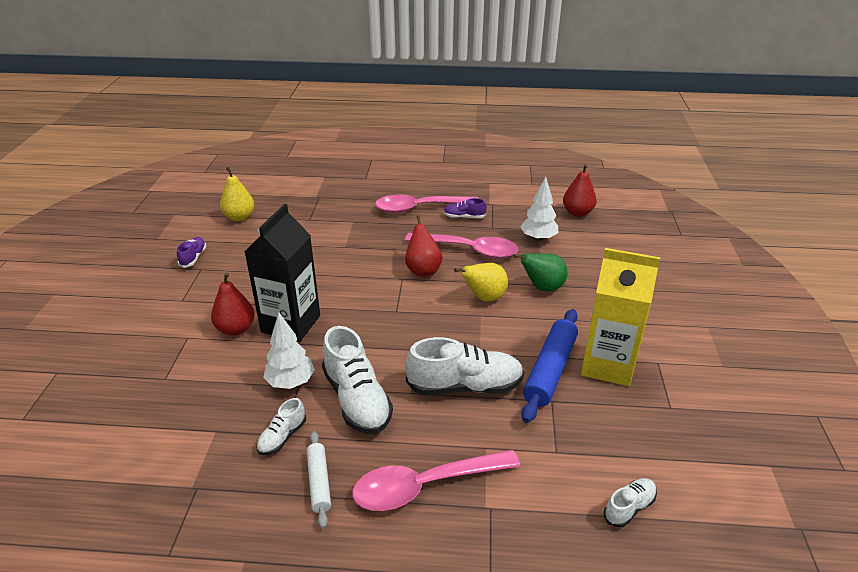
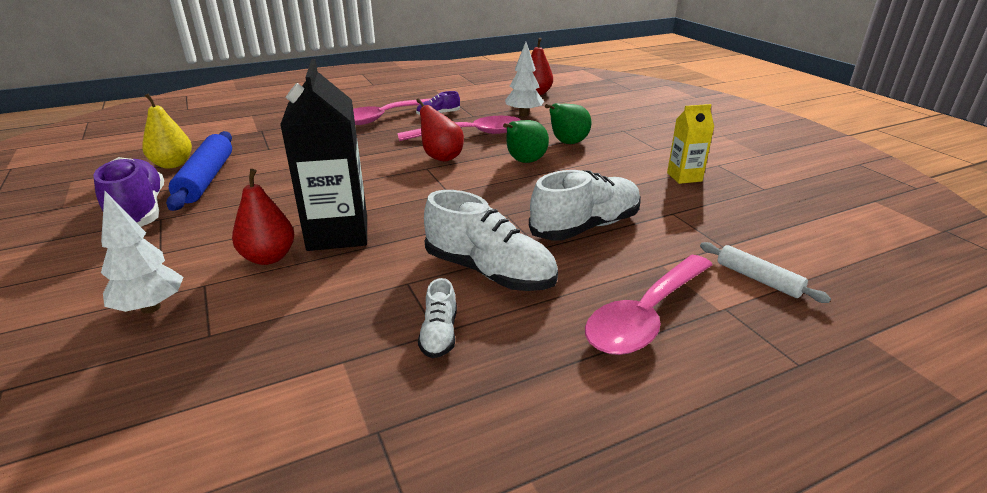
camera: 30 degrees left, 5 degrees down
purple shoe [177,237,206,268] -> purple shoe [93,157,164,227], size x1.98
white tree [263,312,315,389] -> white tree moved to [101,191,183,314]
white rolling pin [307,431,331,529] -> white rolling pin moved to [700,242,831,303]
yellow pear [454,263,508,301] -> green pear [503,120,549,163]
blue rolling pin [521,309,578,423] -> blue rolling pin moved to [166,131,232,211]
yellow carton [581,248,660,386] -> yellow carton [667,104,714,184], size x0.54
white shoe [604,478,657,528] -> none

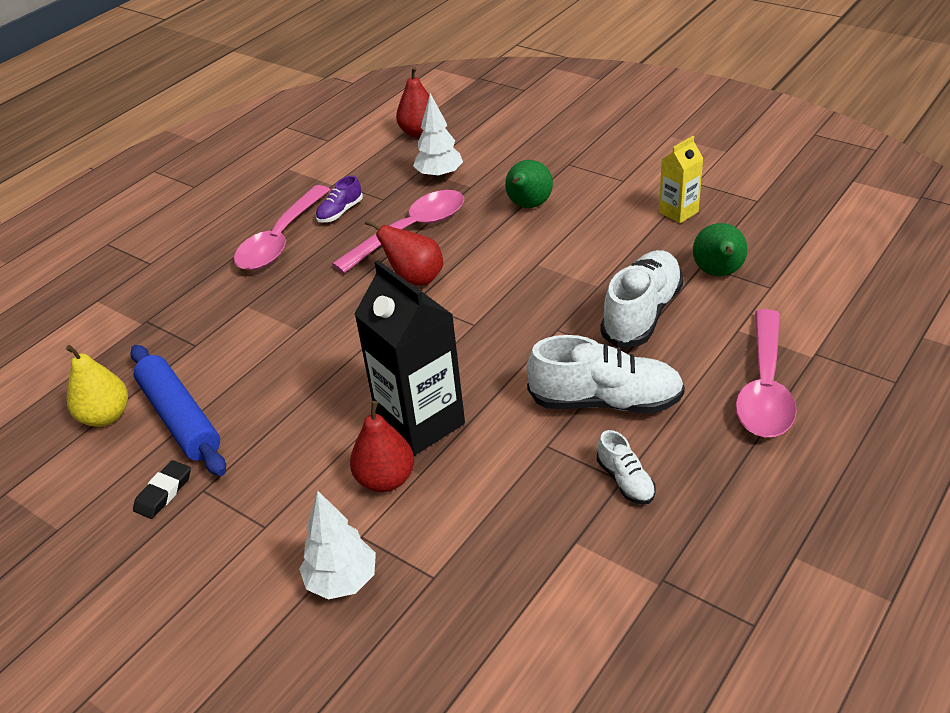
camera: 25 degrees left, 10 degrees up
purple shoe [93,157,164,227] -> black eraser [133,460,191,519]
green pear [503,120,549,163] -> green pear moved to [693,223,748,276]
white rolling pin [700,242,831,303] -> none

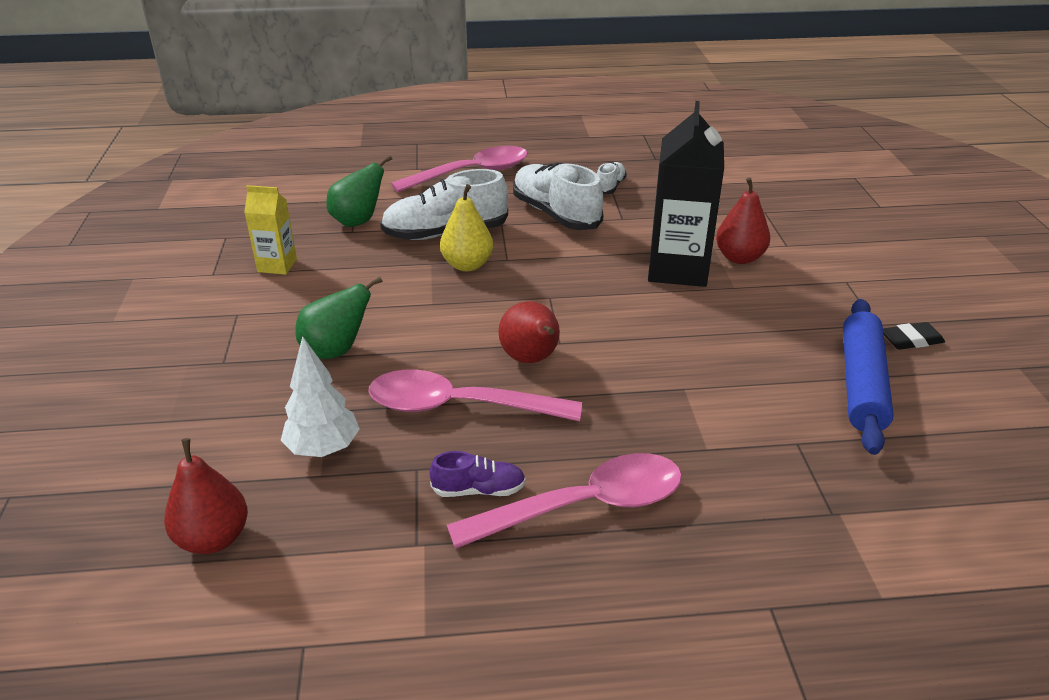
camera: 135 degrees left, 5 degrees down
yellow pear [66,345,128,427] -> yellow pear moved to [440,184,493,271]
white tree [299,491,376,599] -> none

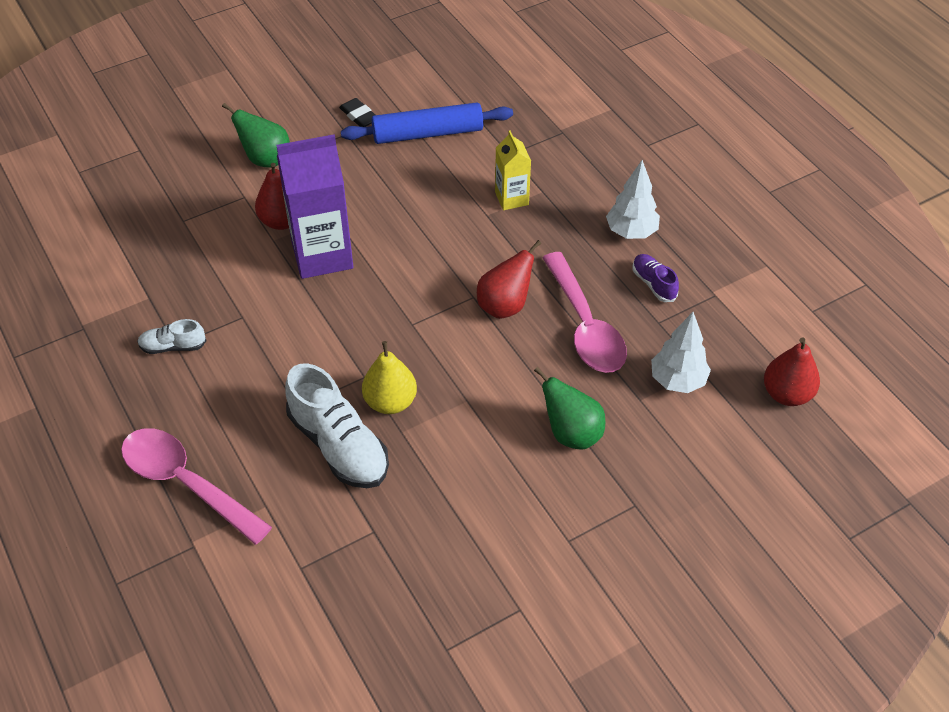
camera: 115 degrees left, 15 degrees up
yellow carton [244,185,297,275] -> yellow carton moved to [495,131,531,210]
green pear [326,155,392,227] -> green pear moved to [222,103,290,168]
pink spoon [447,453,682,549] -> white tree [606,160,660,239]
white shoe [513,162,604,230] -> none
black carton [648,101,724,287] -> purple carton [276,134,353,279]

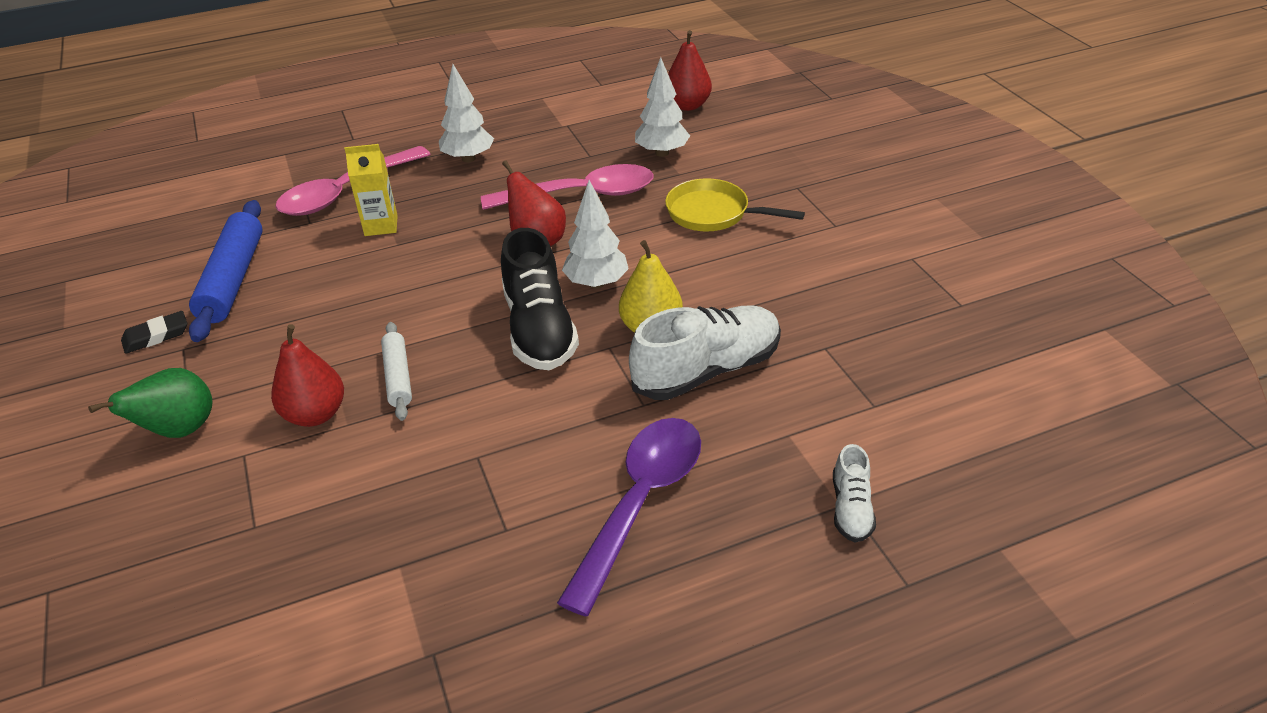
camera: 80 degrees left, 10 degrees down
pink spoon [121,428,272,545] -> pink spoon moved to [275,146,431,216]
white shoe [137,319,207,354] -> white shoe moved to [833,444,876,543]
purple carton [276,134,353,279] -> white rolling pin [381,322,412,421]
green pear [534,367,605,449] -> yellow pan [665,178,805,232]
purple shoe [633,254,679,302] -> none
none -> black shoe [501,228,579,370]
none -> purple spoon [557,418,701,616]
none -> white tree [562,180,629,289]

